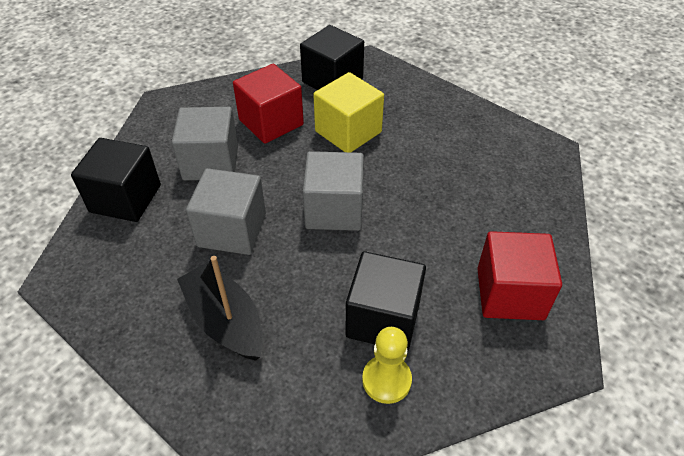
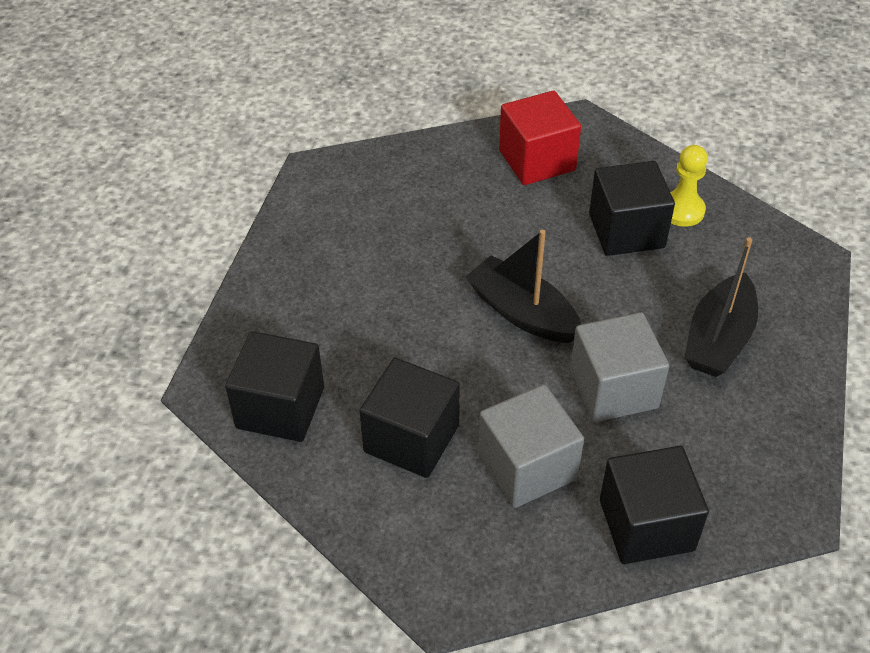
camera: 115 degrees left, 0 degrees up
red cube [233,64,304,144] -> black cube [359,358,460,478]
grey cube [303,151,364,231] -> black boat [465,230,581,343]
yellow cube [313,72,384,152] -> none

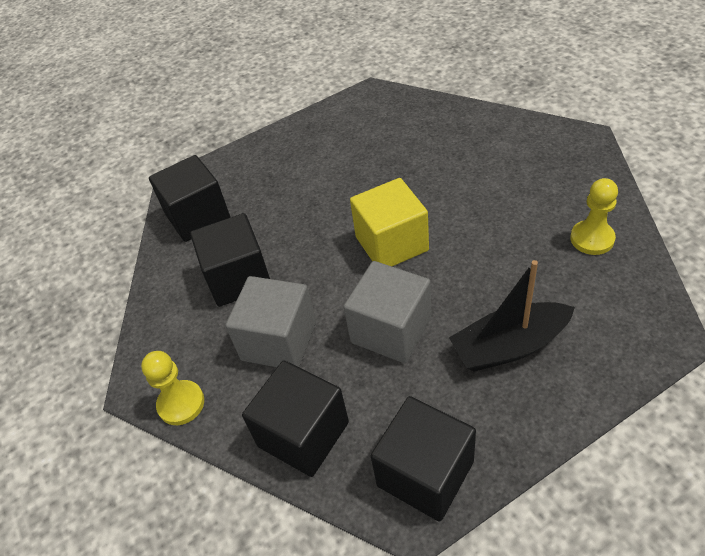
camera: 50 degrees right, 0 degrees up
black boat [465,230,581,343] -> yellow cube [350,178,429,266]
red cube [499,91,581,185] -> none
black cube [589,161,675,256] -> black cube moved to [371,396,476,522]
none -> yellow pawn [141,351,204,425]

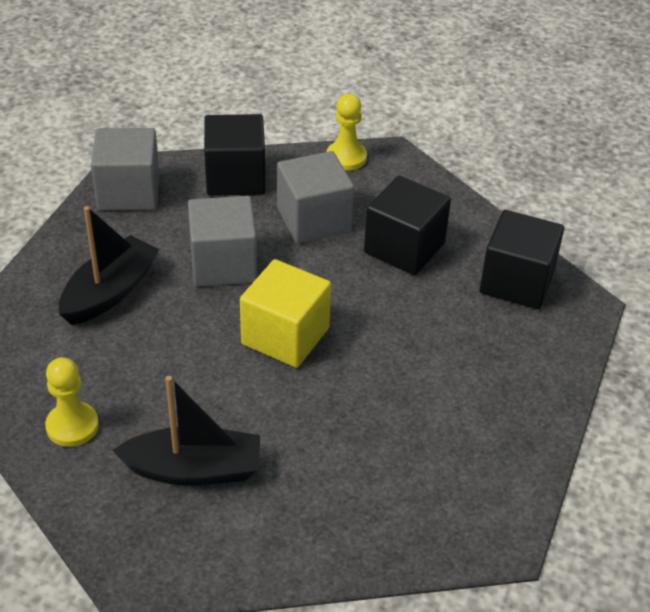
camera: 135 degrees right, 5 degrees down
black cube [371,396,476,522] -> grey cube [91,128,159,210]
none -> black boat [112,376,260,486]

